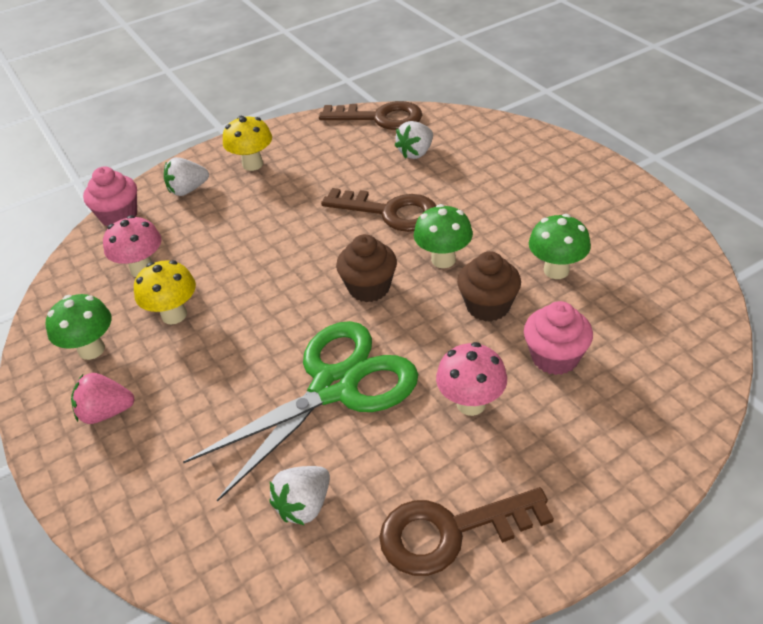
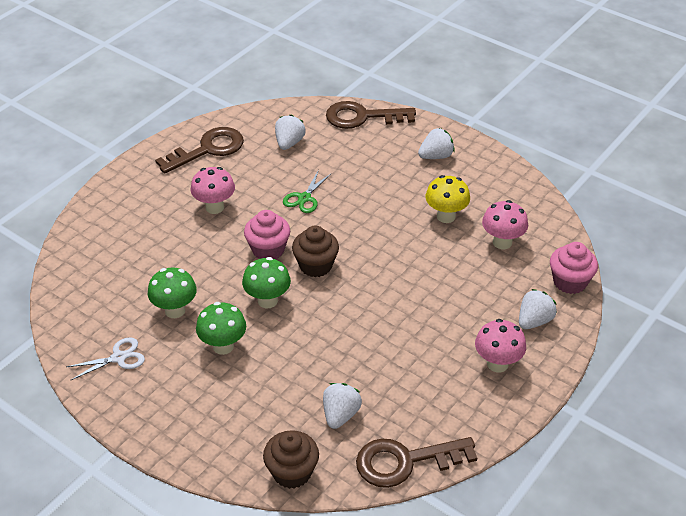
camera: 155 degrees right, 0 degrees up
green mushroom [46,294,112,360] -> green mushroom moved to [196,302,246,355]
pink strawberry [71,373,135,424] -> white strawberry [418,128,455,159]
green scissors [183,321,418,502] -> green scissors [283,170,332,213], size x0.42
yellow mushroom [223,116,272,171] -> pink mushroom [475,319,526,373]
brown key [321,188,436,232] -> brown key moved to [326,101,416,129]
brown cupcake [457,251,521,322] -> brown cupcake moved to [263,430,319,489]
pink cupcake [524,301,593,375] -> pink cupcake moved to [244,210,290,259]
none -> white scissors [66,337,145,380]

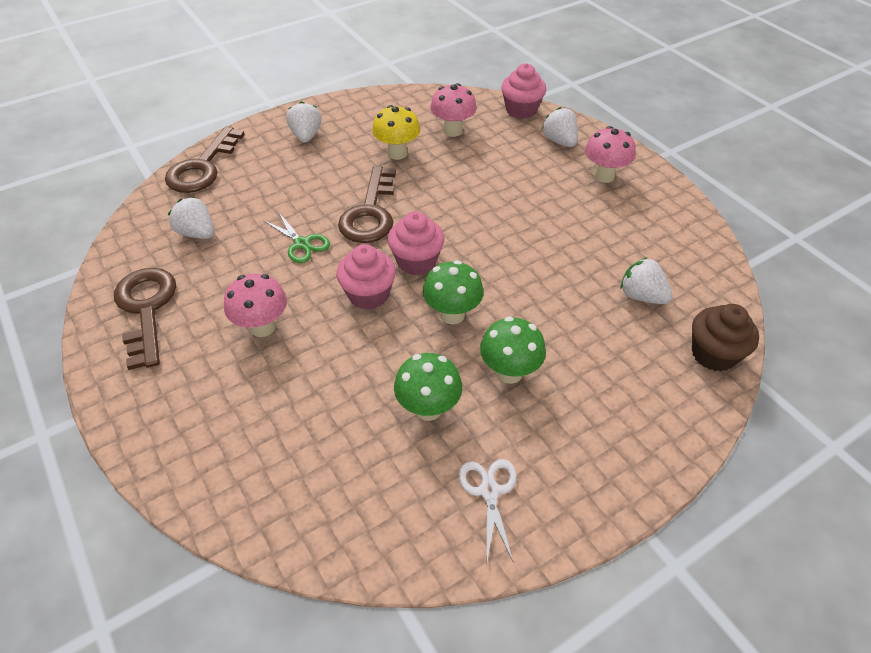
camera: 70 degrees left, 5 degrees up
brown cupcake [292,226,339,277] -> pink cupcake [388,211,444,275]
brown key [356,437,477,488] -> brown key moved to [338,166,396,243]

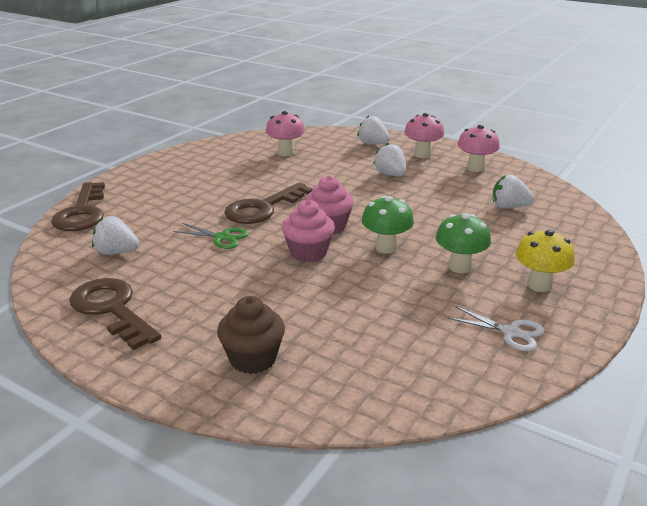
camera: 25 degrees left, 20 degrees down
pink mushroom [224,273,287,337] -> pink mushroom moved to [457,125,500,172]
white strawberry [286,101,321,143] -> white strawberry moved to [373,143,406,176]
brown key [338,166,396,243] -> brown key turned 60 degrees clockwise [224,182,313,224]
yellow mushroom [372,105,420,160] -> yellow mushroom moved to [515,230,575,292]
green mushroom [394,353,462,421] -> none
white scissors [459,459,517,563] -> white scissors turned 150 degrees clockwise [448,306,545,351]
pink cupcake [501,63,546,119] -> none
brown cupcake [692,304,759,372] -> brown cupcake moved to [217,296,285,374]

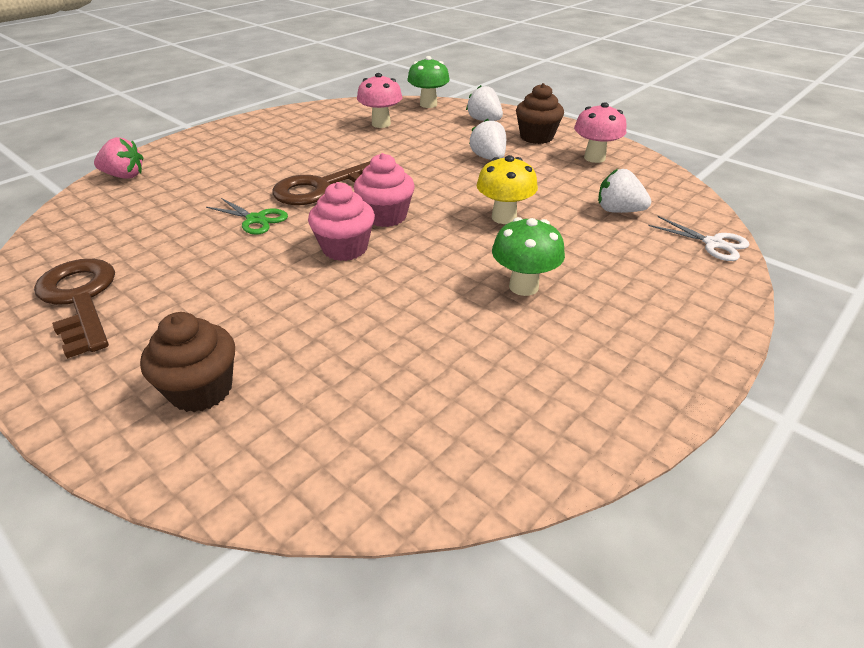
camera: 10 degrees right, 10 degrees up
brown key [51,182,105,231] -> pink strawberry [94,137,143,179]
white strawberry [92,216,139,255] -> none
green mushroom [362,196,414,254] -> green mushroom moved to [407,56,450,108]
pink mushroom [404,113,444,158] -> brown cupcake [516,83,564,144]
white scissors [448,306,545,351] -> white scissors moved to [648,216,750,261]
yellow mushroom [515,230,575,292] -> yellow mushroom moved to [477,155,538,224]

